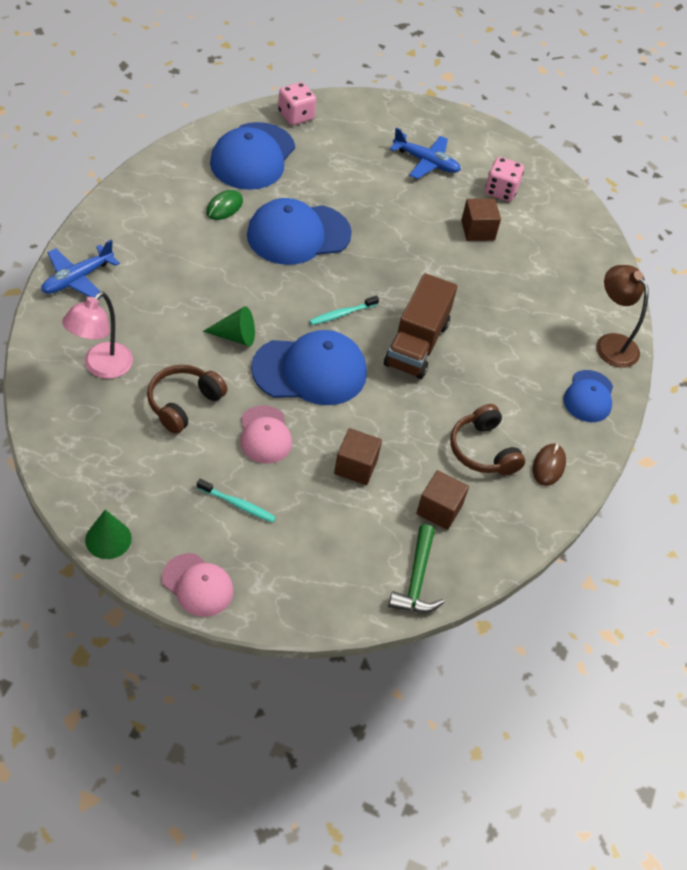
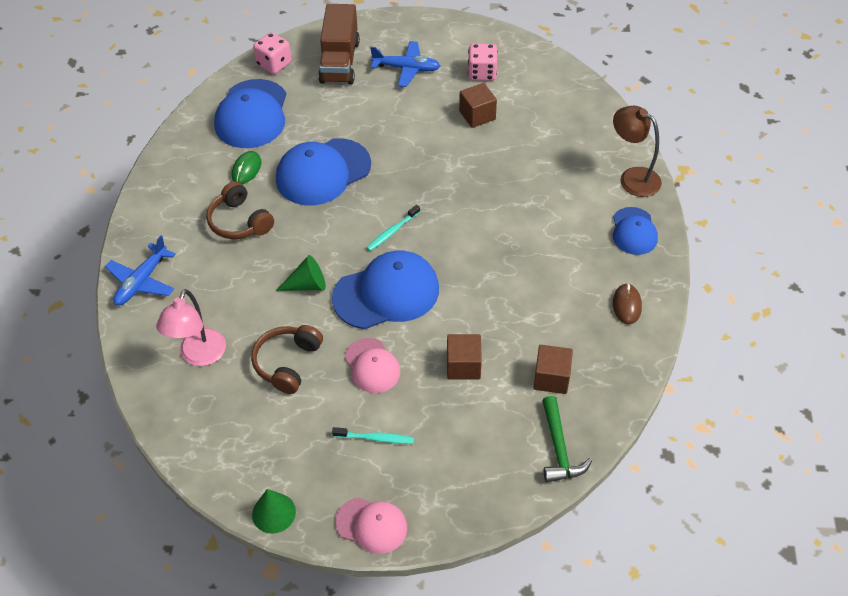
camera: 10 degrees left, 0 degrees up
brown truck [384,273,457,379] -> brown truck moved to [318,4,360,84]
brown headphones [450,404,525,475] -> brown headphones moved to [206,181,274,239]

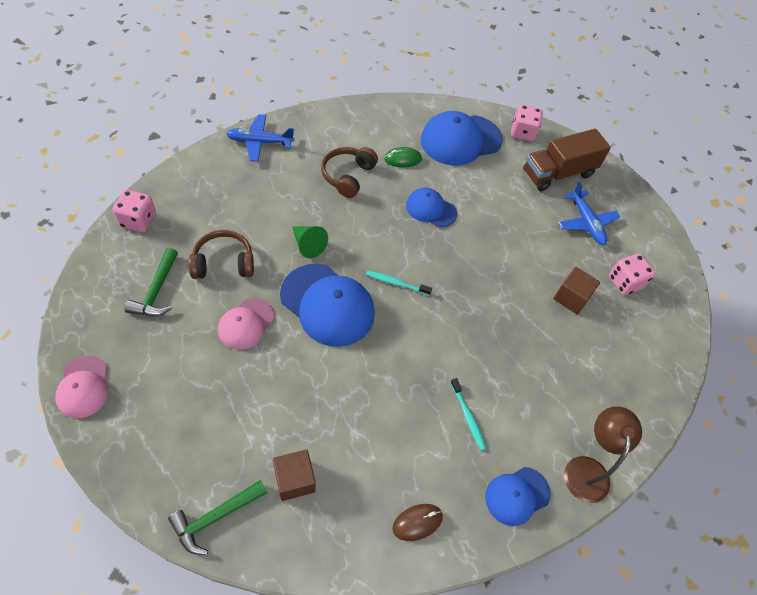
camera: 55 degrees right, 5 degrees up
pink lamp [156,289,226,366] -> none
green cone [252,489,296,534] -> none
blue cap [276,138,371,206] -> blue cap [406,188,457,227], size x0.58
turquoise toothbrush [332,427,414,444] -> turquoise toothbrush moved to [450,378,487,451]
brown cube [447,334,482,380] -> none
none -> pink dice [113,190,156,232]
none -> green hammer [125,248,178,316]

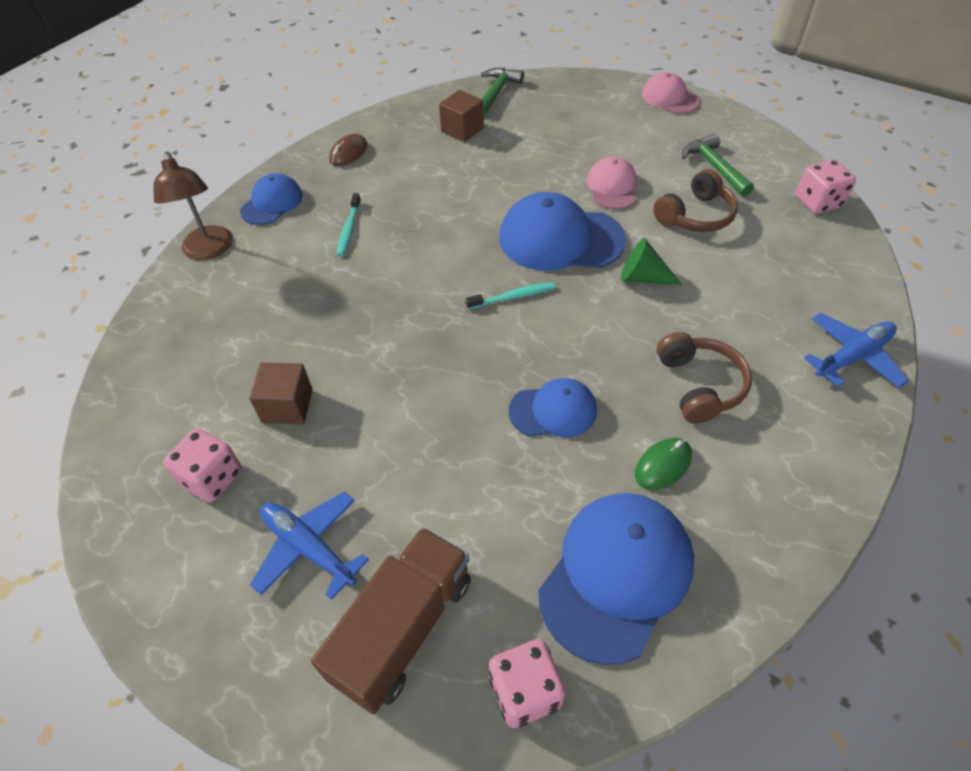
camera: 155 degrees right, 5 degrees down
turquoise toothbrush [450,378,487,451] -> turquoise toothbrush turned 120 degrees counterclockwise [337,193,361,256]

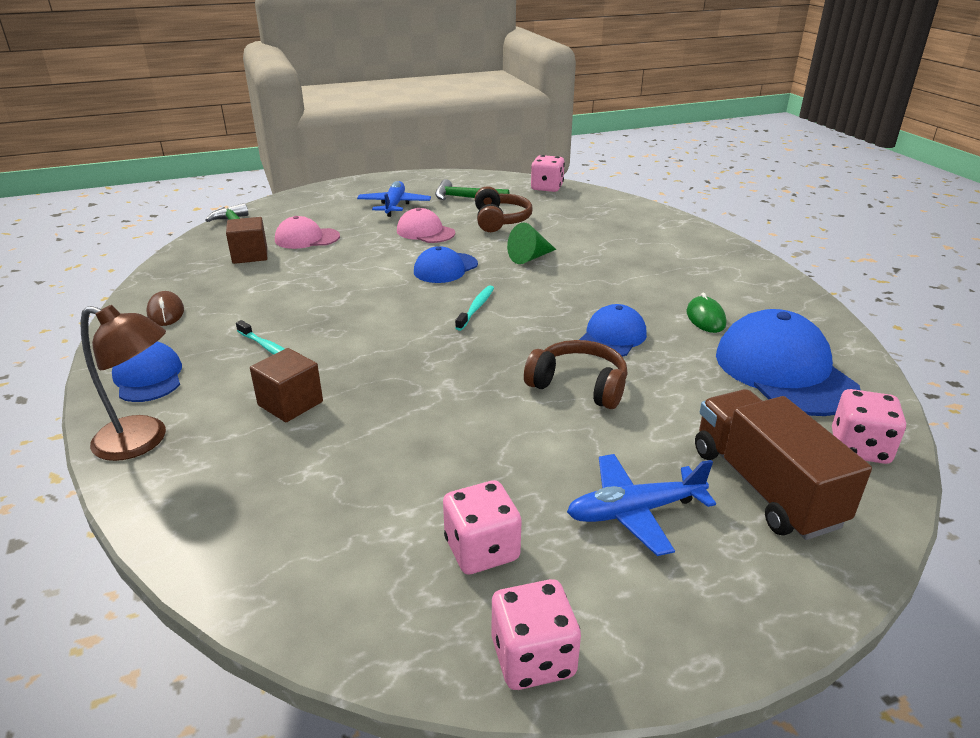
camera: 55 degrees left, 20 degrees down
brown cube [249,363,313,424] -> brown cube moved to [250,348,323,422]
blue cap [499,192,626,271] -> blue cap [414,246,478,283], size x0.58
pink cap [642,72,699,114] -> pink cap moved to [275,216,340,249]
brown headphones [657,332,752,424] -> brown headphones moved to [524,340,627,409]
blue plane [804,313,909,388] -> blue plane moved to [357,181,431,217]
none -> pink dice [492,579,581,690]

